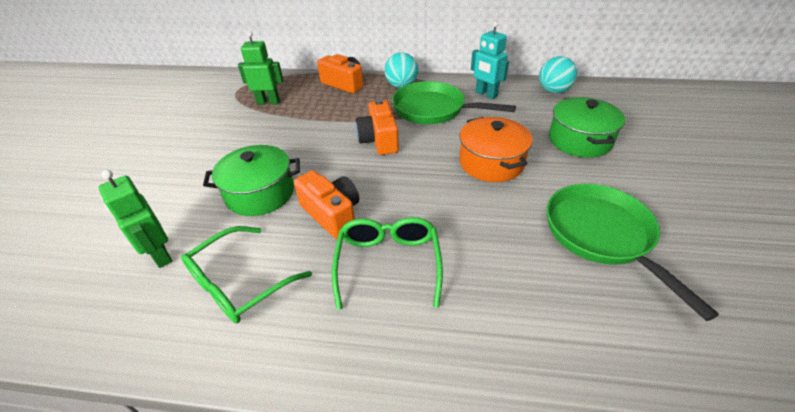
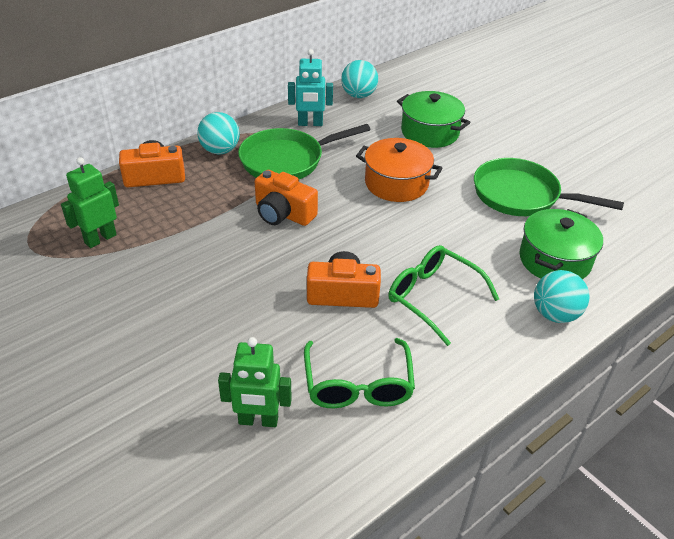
camera: 50 degrees left, 0 degrees up
green pot [203,145,300,216] -> green pot moved to [519,209,603,279]
none -> turquoise ball [534,270,589,323]

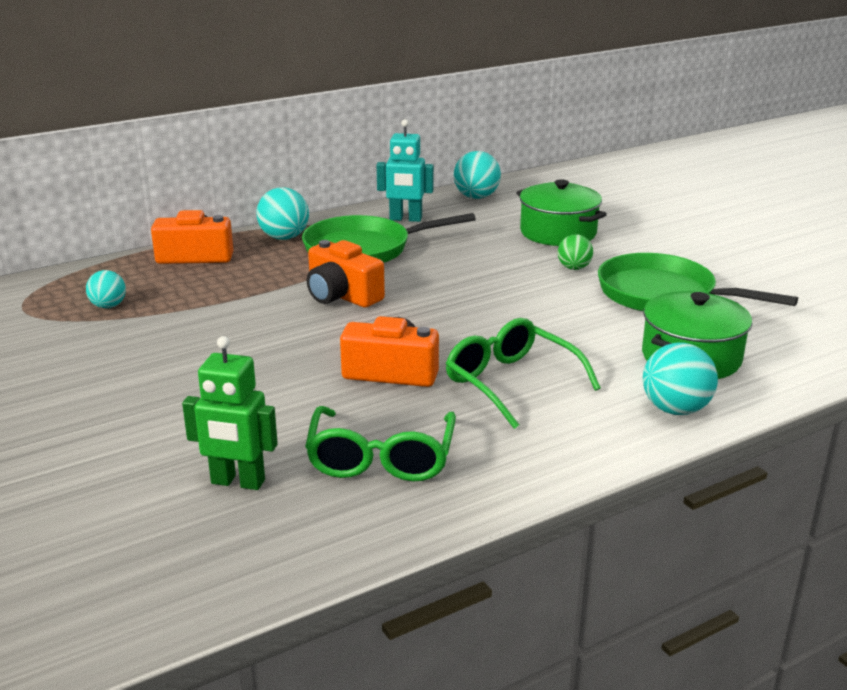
camera: 10 degrees right, 15 degrees down
green robot [61,157,119,248] -> turquoise ball [86,270,126,308]
orange pot [356,138,442,202] -> none
none -> green ball [558,234,593,270]

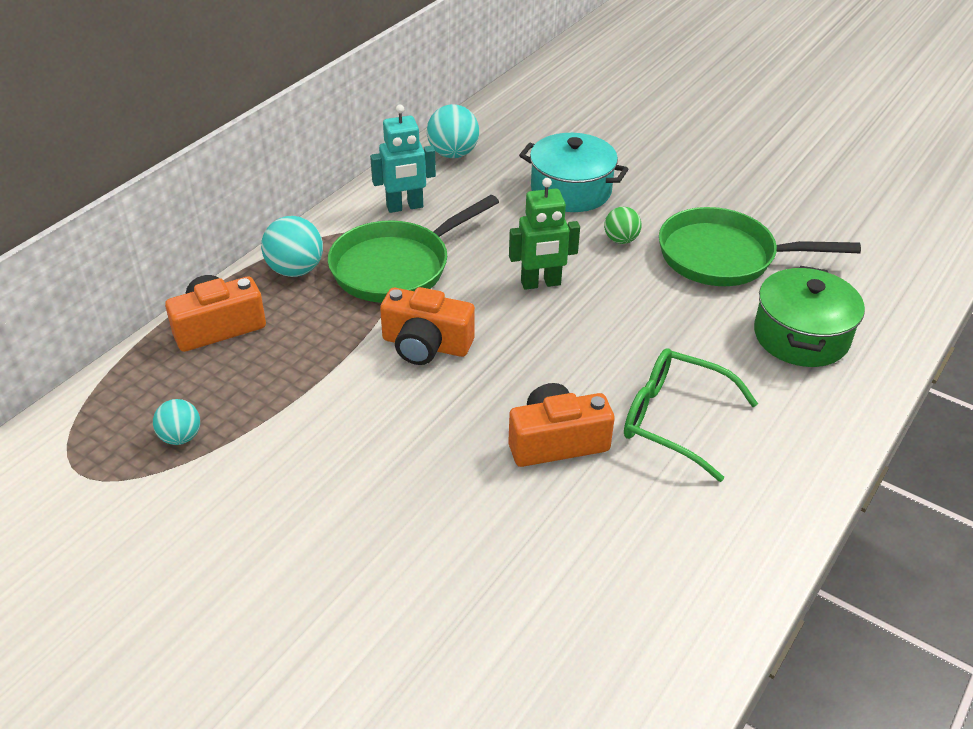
camera: 25 degrees left, 15 degrees up
green robot [182,336,278,490] -> green robot moved to [509,178,580,290]
green glasses [305,406,456,481] -> none
green pot [516,179,607,246] -> turquoise pot [519,133,628,212]
turquoise ball [643,343,718,415] -> none

